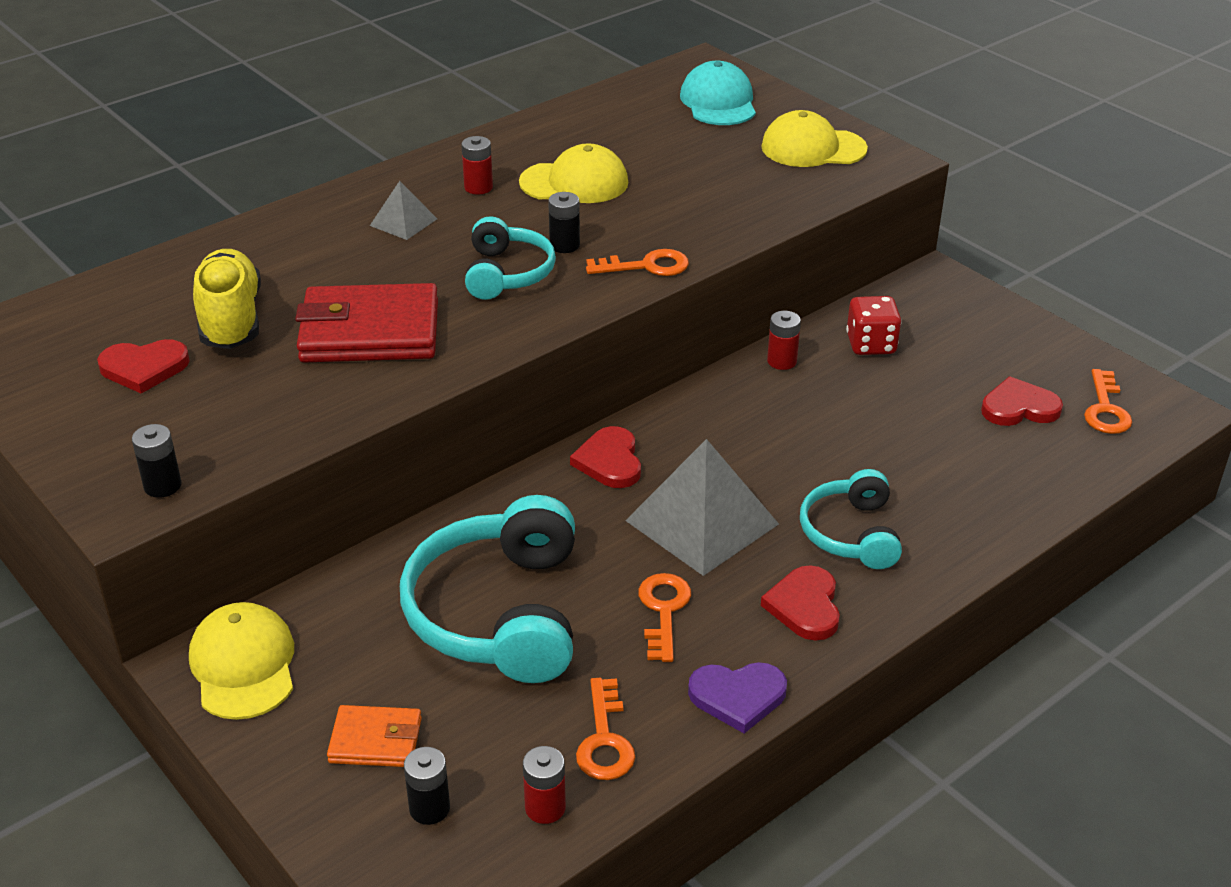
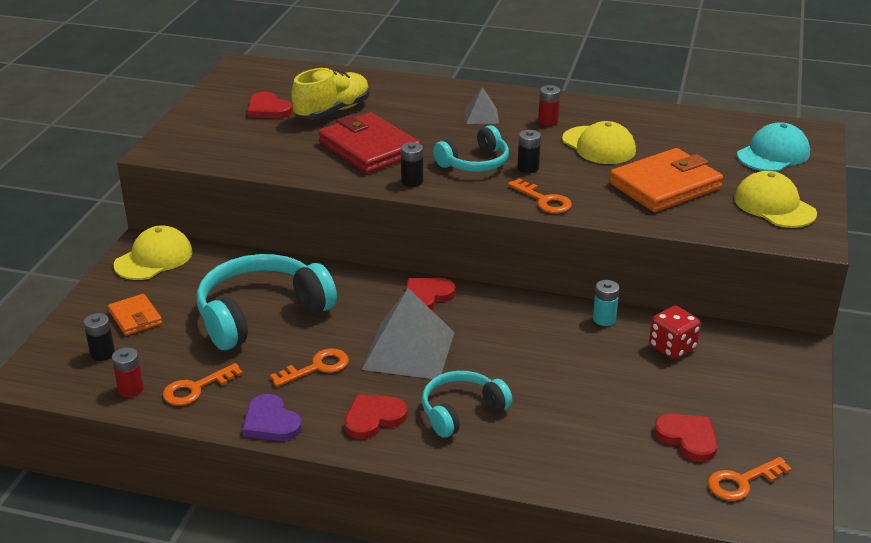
camera: 55 degrees right, 5 degrees down
black battery [132,424,182,498] -> black battery moved to [401,142,423,187]
red battery [767,311,801,370] -> turquoise battery [593,280,620,326]
none -> orange wallet [609,148,723,212]

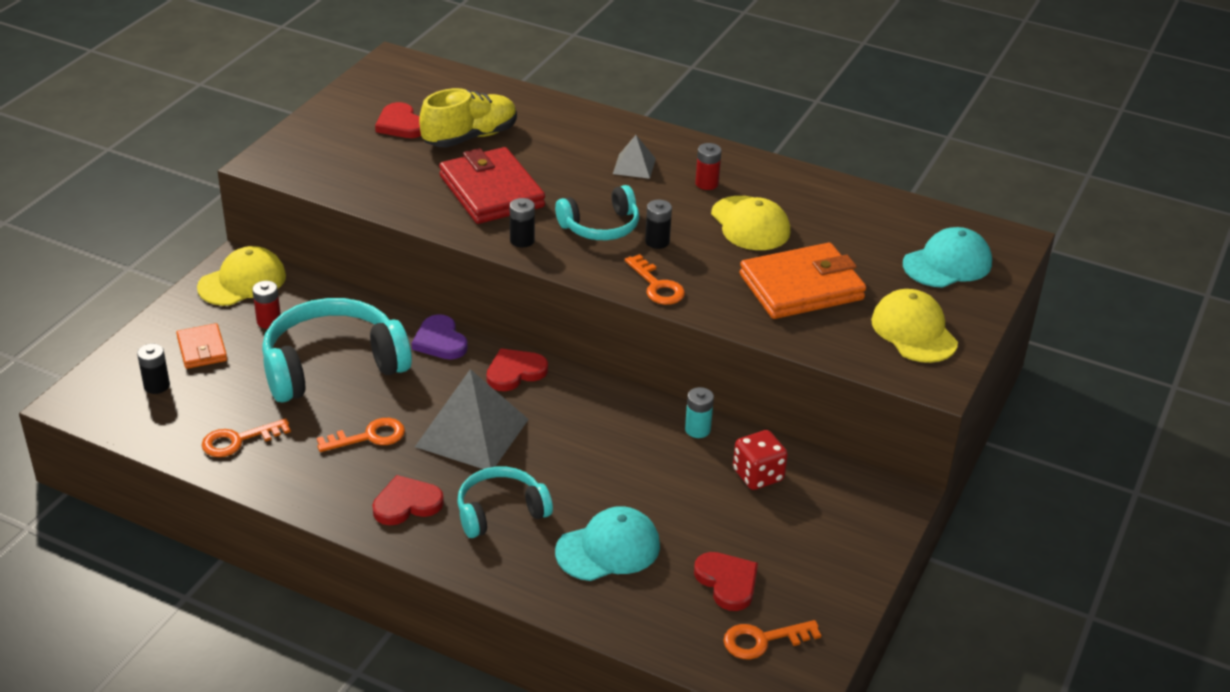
camera: 10 degrees right, 5 degrees up
red battery [112,347,144,397] -> red battery moved to [252,281,281,329]
purple heart [242,394,302,441] -> purple heart moved to [412,314,468,360]
none -> turquoise cap [555,506,660,581]

